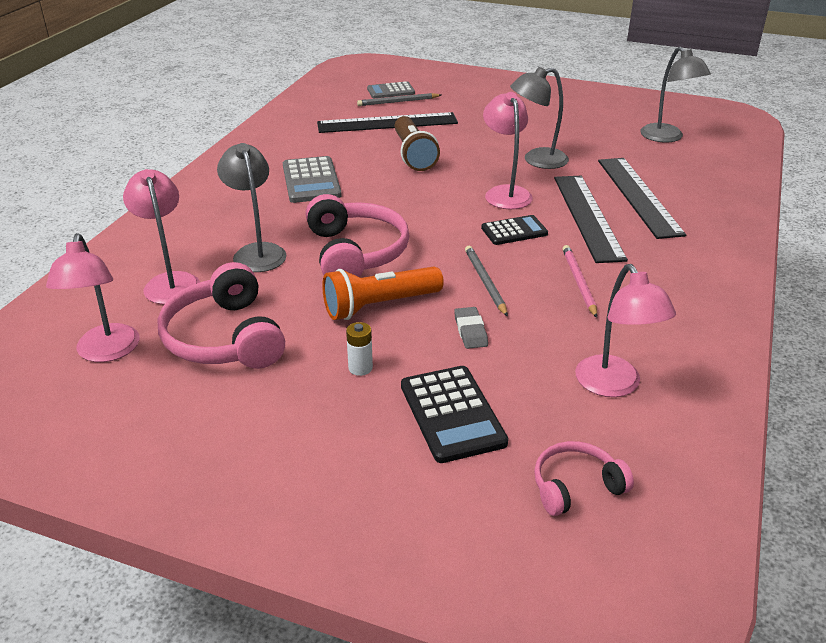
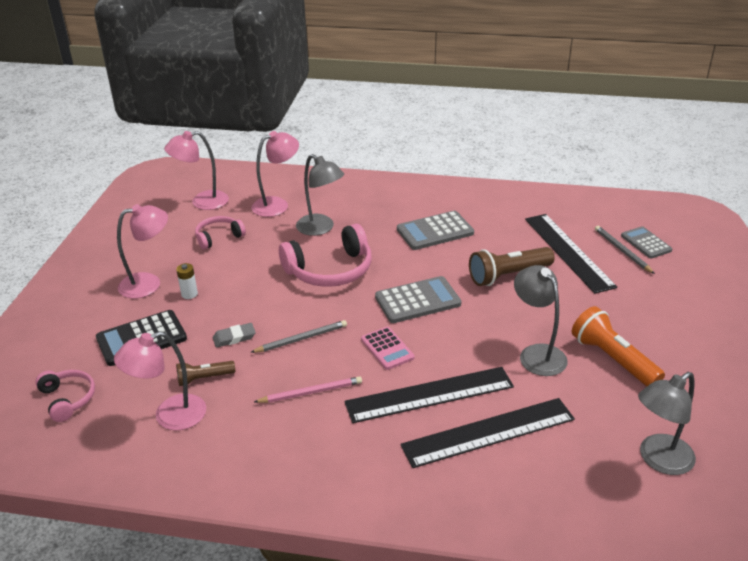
camera: 80 degrees right, 0 degrees up
pink headphones [157,262,285,369] -> pink headphones [195,216,246,250], size x0.57
grey lamp [217,143,287,272] -> grey lamp turned 75 degrees clockwise [296,154,344,236]
orange flashlight [322,266,444,320] -> orange flashlight moved to [572,306,665,386]
black calculator [481,215,548,245] -> pink calculator [361,327,415,370]
pink lamp [483,92,533,209] -> pink lamp moved to [117,204,168,299]
none -> brown flashlight [176,361,235,386]
none -> grey calculator [375,276,461,323]

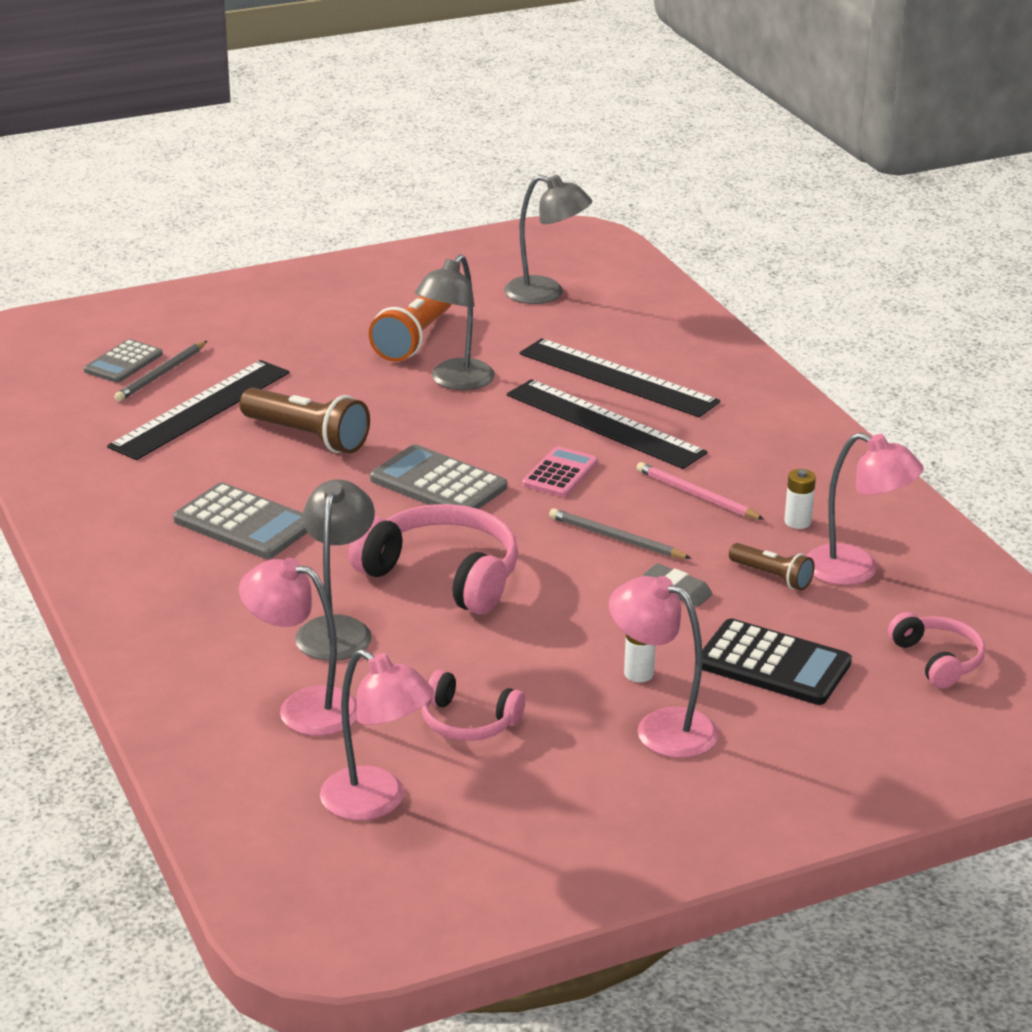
camera: 125 degrees left, 5 degrees down
pink headphones [35,370,95,422] -> pink headphones turned 135 degrees clockwise [888,612,985,688]
none -> white battery [784,469,816,529]

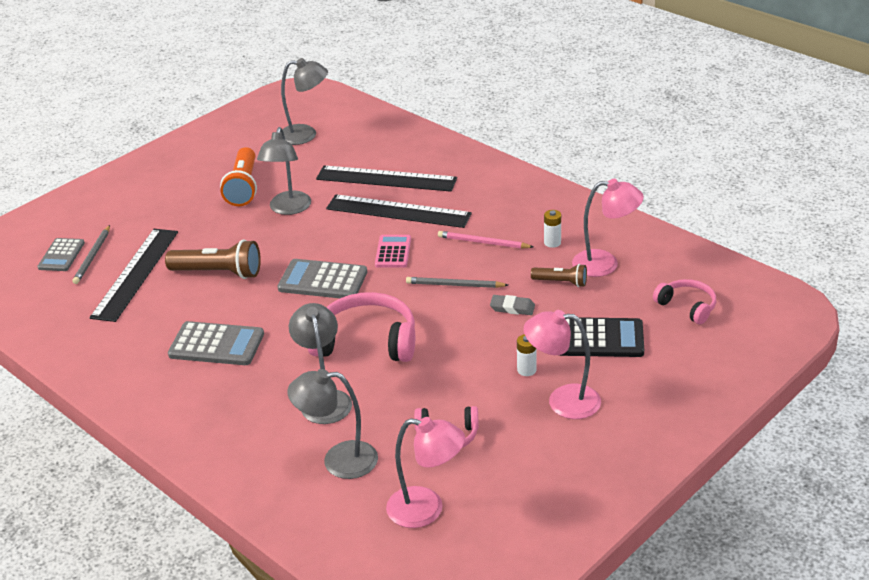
camera: 20 degrees left, 5 degrees up
pink lamp [239,558,357,736] -> grey lamp [287,369,378,479]

